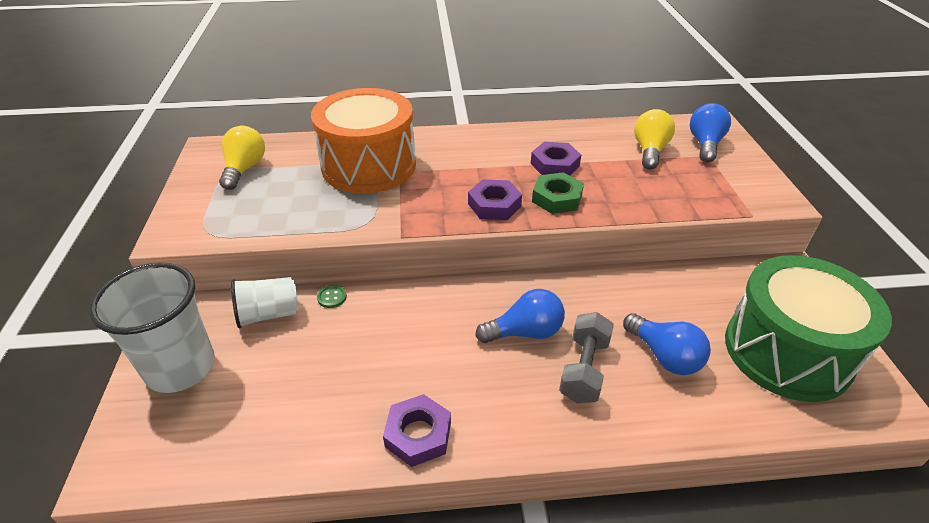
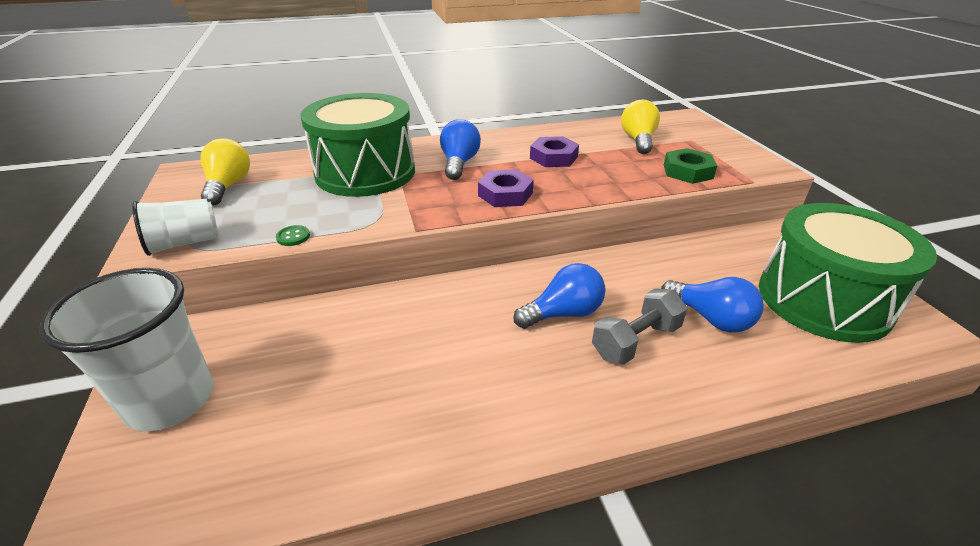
camera: 10 degrees left, 5 degrees down
white cup [231,277,299,328] -> white cup moved to [132,199,219,256]
orange drum [311,88,416,193] -> green drum [300,93,415,197]
green button [317,285,347,308] -> green button moved to [276,225,310,246]
purple nut [383,394,451,467] -> none
green nut [532,172,584,214] -> green nut moved to [664,148,717,184]
grey dumbbell [559,312,614,403] -> grey dumbbell turned 45 degrees clockwise [592,288,687,365]
blue light bulb [690,103,731,162] -> blue light bulb moved to [440,119,481,180]

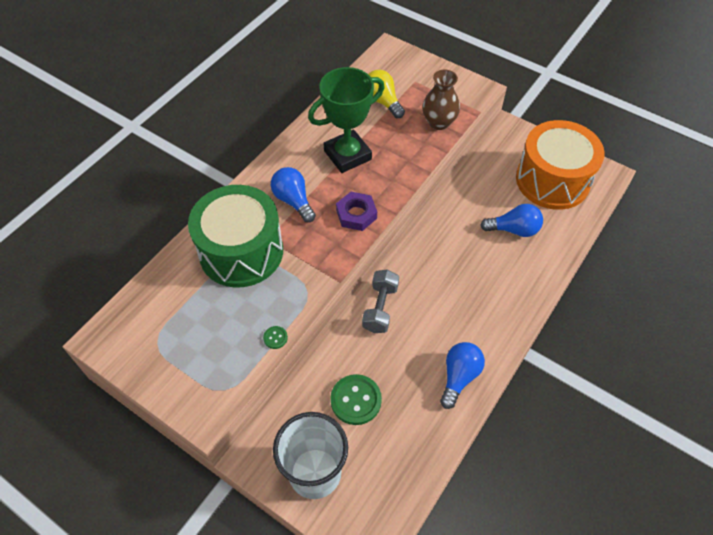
camera: 40 degrees left, 20 degrees up
white cup [132,199,219,256] -> none
yellow light bulb [200,138,250,205] -> none
blue light bulb [513,263,606,329] -> blue light bulb moved to [440,342,485,409]
purple nut [530,136,579,167] -> green trophy [308,67,385,173]
grey dumbbell [592,288,687,365] -> grey dumbbell moved to [362,269,399,333]
green nut [664,148,717,184] -> brown vase [422,70,460,130]
green drum [759,203,937,343] -> orange drum [516,120,604,210]
none -> green button [330,374,382,425]

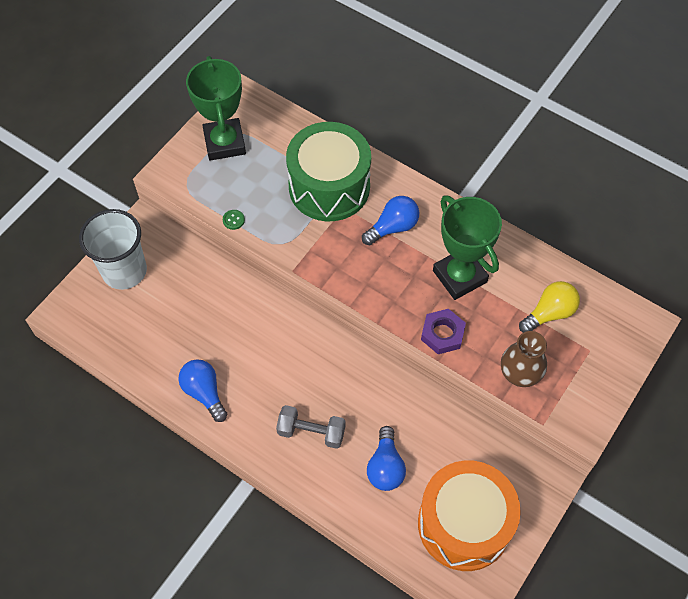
camera: 90 degrees right, 5 degrees up
green button [330,374,382,425] -> none
purple nut [336,192,377,231] -> purple nut moved to [421,309,466,354]
grey dumbbell [362,269,399,333] -> grey dumbbell moved to [276,405,346,449]
blue light bulb [440,342,485,409] -> blue light bulb turned 150 degrees counterclockwise [178,359,227,422]
none -> green trophy [186,56,246,161]

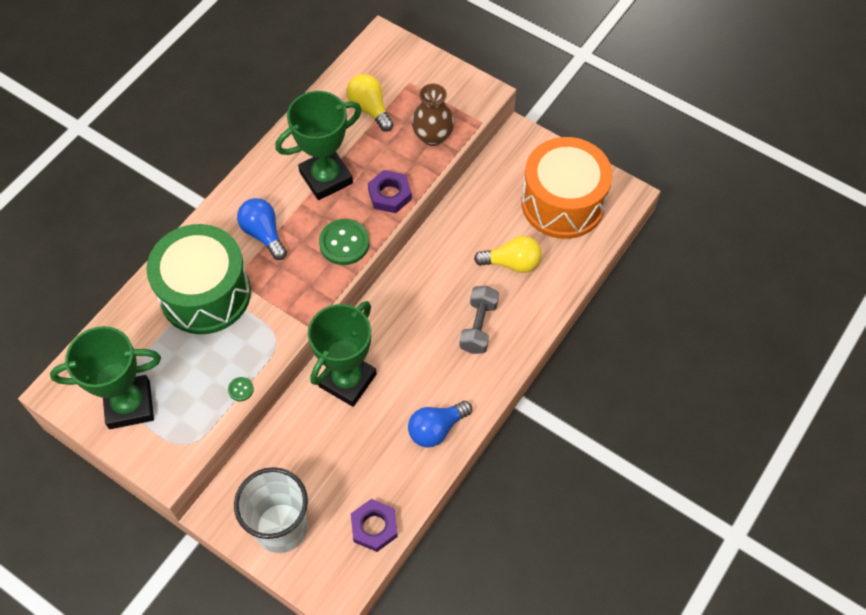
camera: 90 degrees left, 0 degrees up
blue light bulb [367,426,406,491] -> yellow light bulb [474,236,542,273]
none -> green trophy [308,301,376,407]
none -> green button [319,219,369,265]
none -> purple nut [351,499,398,552]

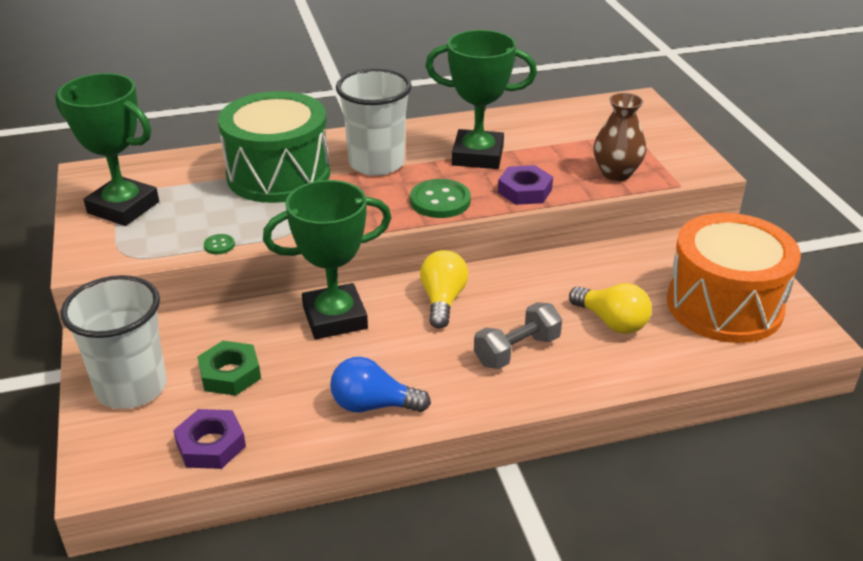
camera: 40 degrees right, 25 degrees down
blue light bulb [237,198,287,260] -> white cup [336,68,412,176]
yellow light bulb [346,74,394,132] -> yellow light bulb moved to [420,250,468,329]
none -> green nut [197,341,261,396]

